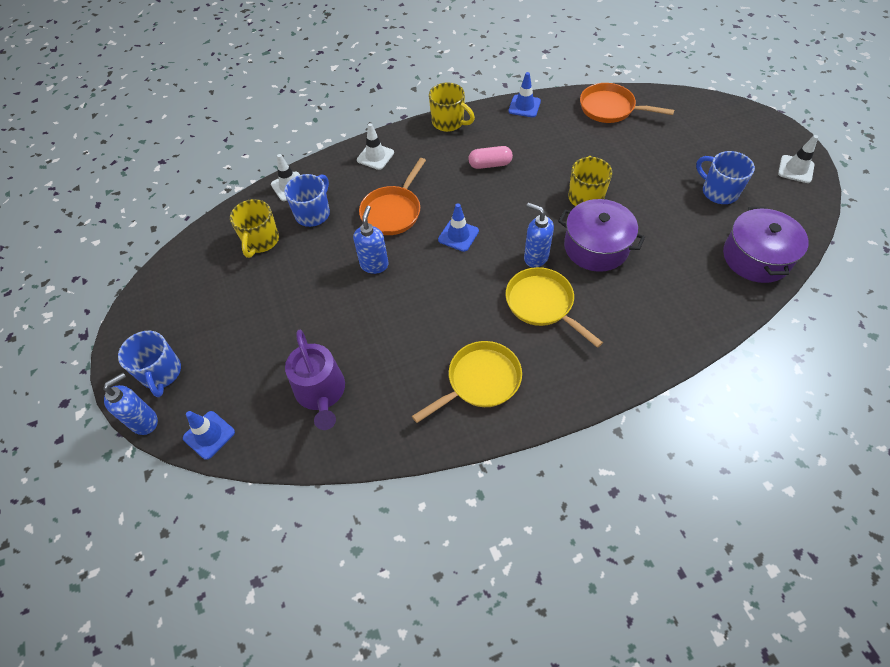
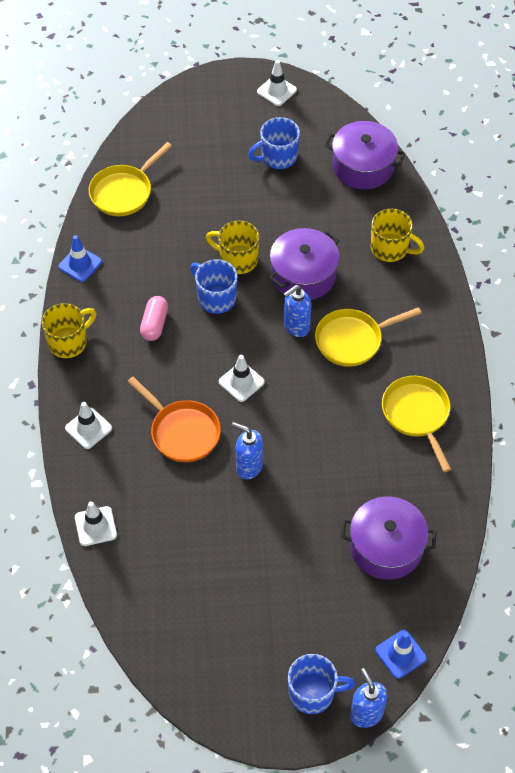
camera: 75 degrees left, 0 degrees up
yellow mug [230,199,279,258] -> yellow mug moved to [371,208,425,262]
blue mug [284,174,330,227] -> blue mug moved to [190,259,237,314]
purple watering can [285,330,345,430] -> purple pot [341,496,437,580]
blue traffic cone [438,203,479,252] -> white traffic cone [219,355,265,402]
orange pan [580,83,674,123] -> yellow pan [89,142,172,216]

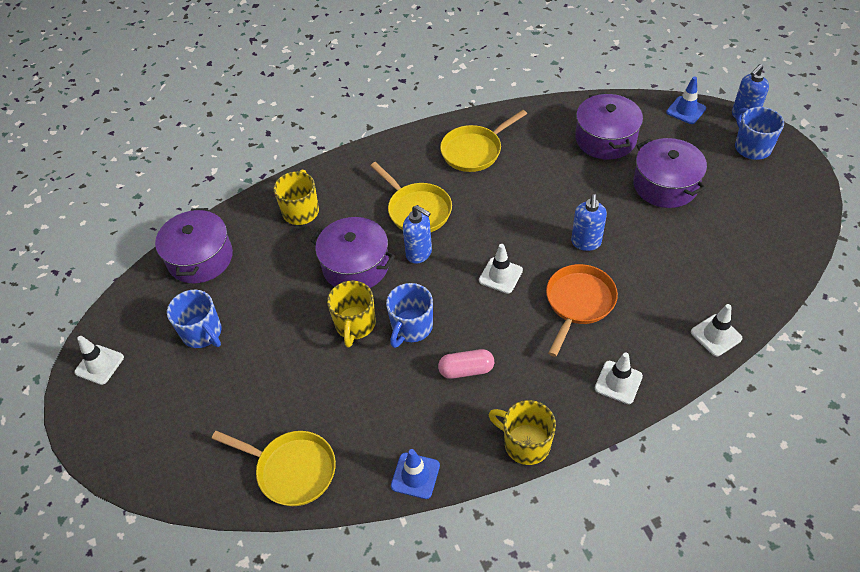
camera: 105 degrees left, 5 degrees down
none -> purple pot [633,138,707,208]

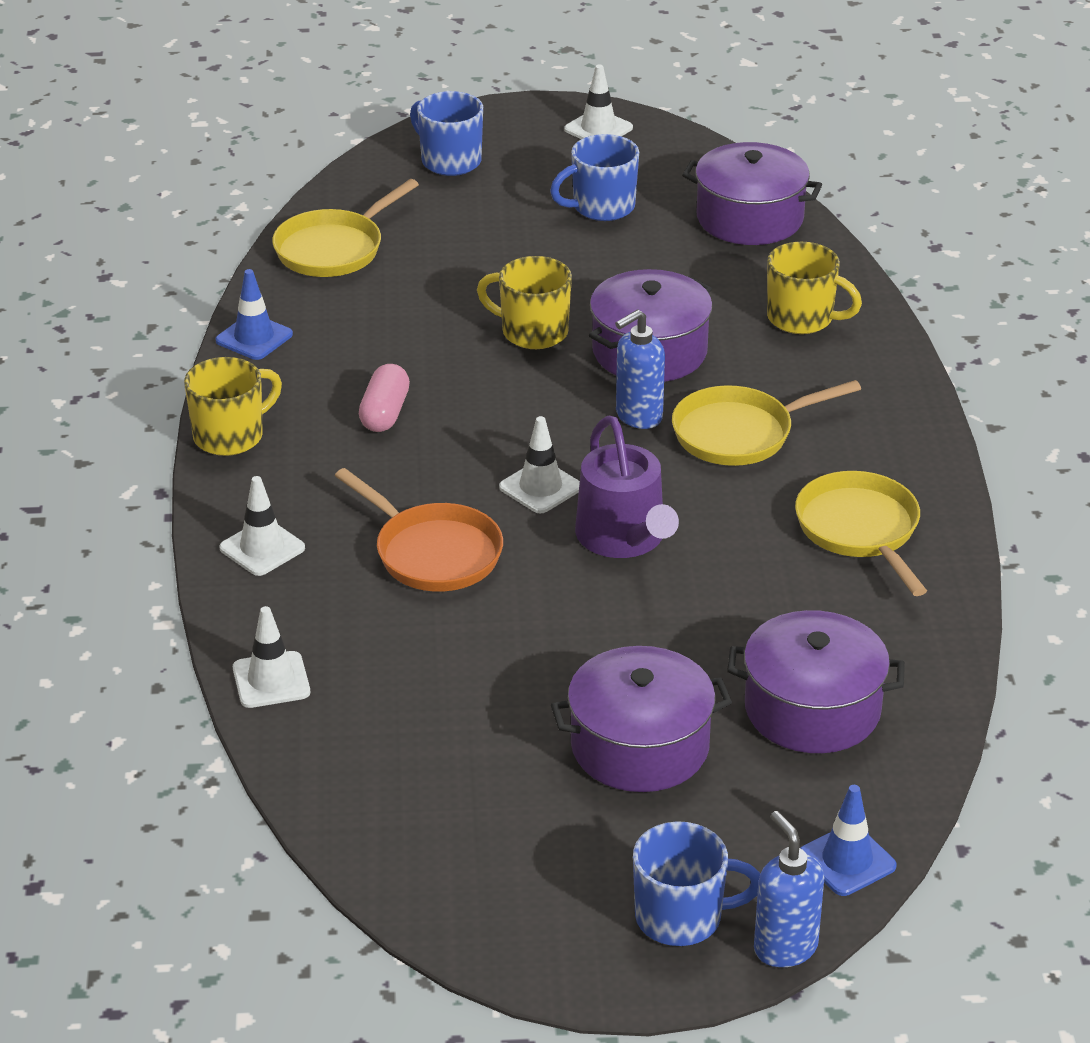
camera: 105 degrees right, 15 degrees down
blue mug [386,283,433,348] -> blue mug moved to [410,91,483,176]
blue soap dispenser [571,194,607,251] -> none
none -> purple watering can [575,416,679,558]

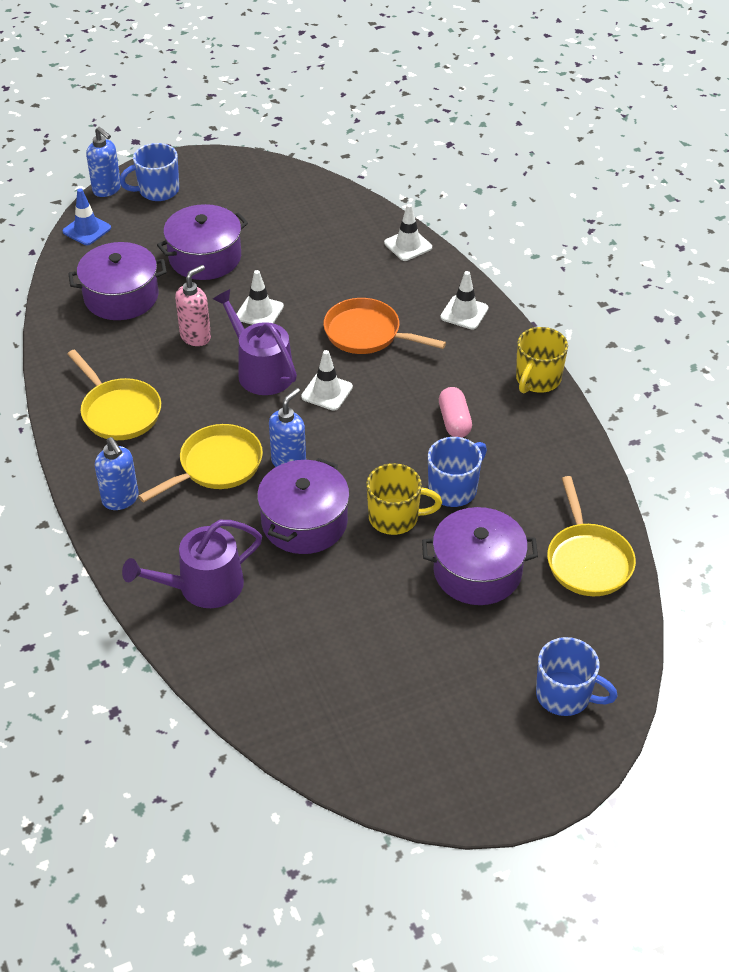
camera: 160 degrees right, 10 degrees up
blue traffic cone [216,269,293,360] -> none
yellow pan [272,179,419,277] -> yellow pan turned 150 degrees clockwise [547,476,636,596]
blue mug [550,134,639,221] -> blue mug moved to [428,437,487,507]
white traffic cone [564,65,633,139] -> white traffic cone moved to [237,270,284,325]
purple pot [682,142,822,245] -> purple pot moved to [422,507,538,605]
yellow mug [767,242,862,334] -> purple watering can [122,520,262,608]
none -> blue soap dispenser [95,437,139,510]
none -> pink soap dispenser [175,265,211,346]

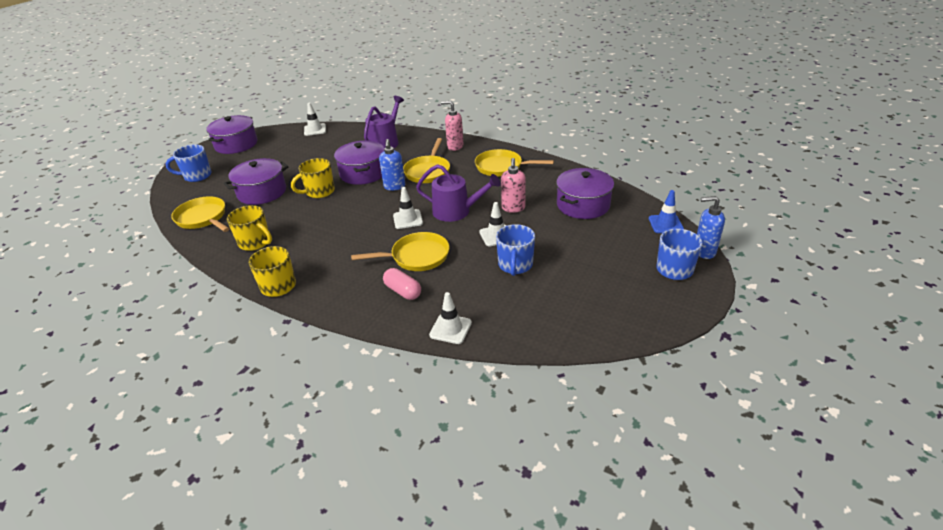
camera: 145 degrees right, 10 degrees down
blue soap dispenser [95,437,139,510] -> pink soap dispenser [441,101,464,151]
purple pot [157,204,248,280] -> purple pot moved to [206,115,257,154]
orange pan [323,298,446,354] -> yellow pan [351,232,449,271]
blue mug [428,437,487,507] -> blue mug moved to [496,224,535,276]
pink capsule [439,387,472,437] -> pink capsule moved to [383,268,421,300]
white traffic cone [440,271,488,330] -> white traffic cone moved to [304,103,326,136]
none -> yellow mug [227,205,272,251]

